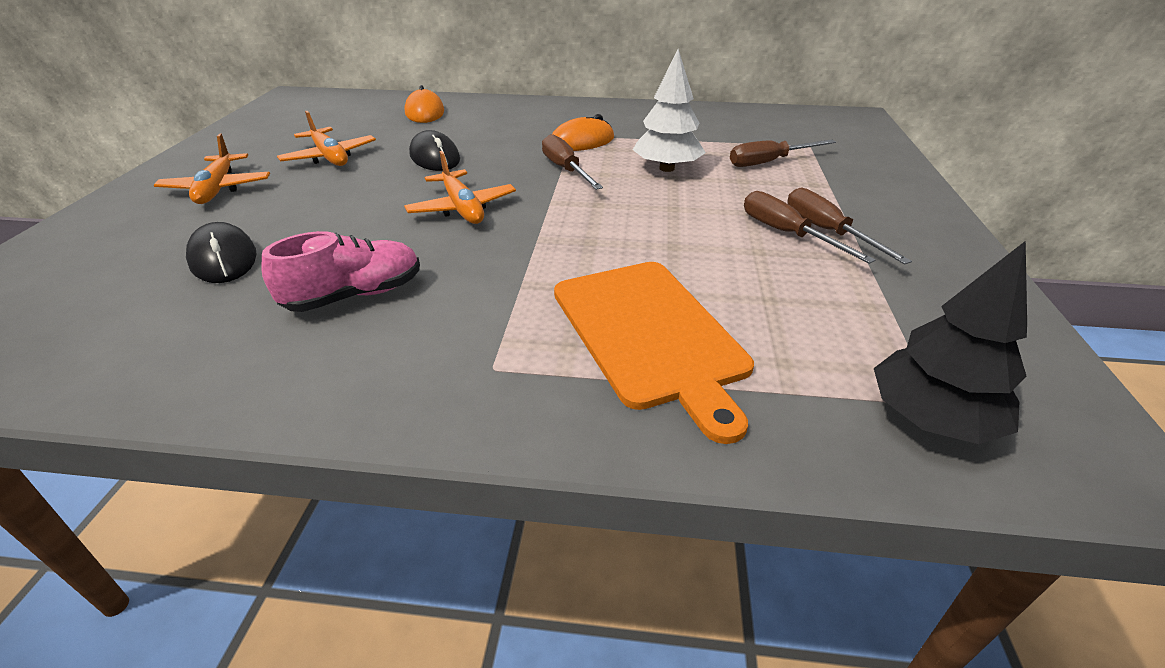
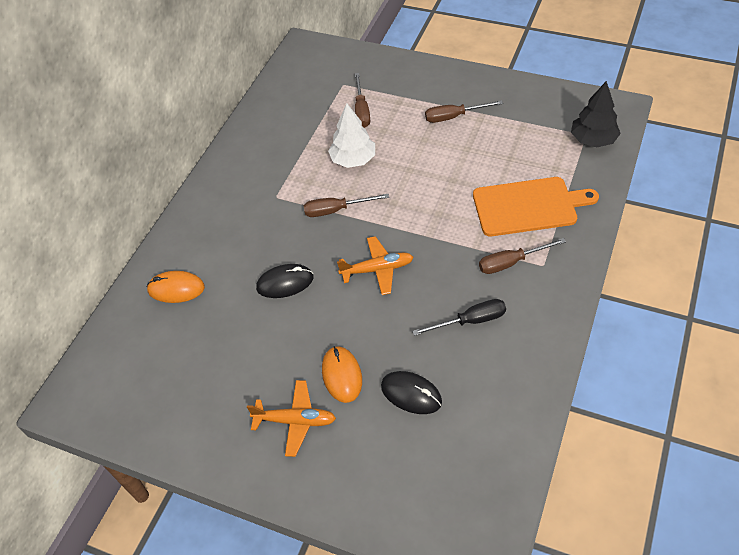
camera: 70 degrees left, 15 degrees up
black mouse [186,222,257,283] -> black mouse turned 45 degrees clockwise [381,371,442,414]
pink shoe [261,231,420,312] -> black screwdriver [412,299,506,336]
orange plane [277,111,376,166] -> none
orange mouse [552,114,614,151] -> orange mouse moved to [322,346,362,403]
brown screwdriver [744,191,875,264] -> brown screwdriver moved to [479,238,566,274]

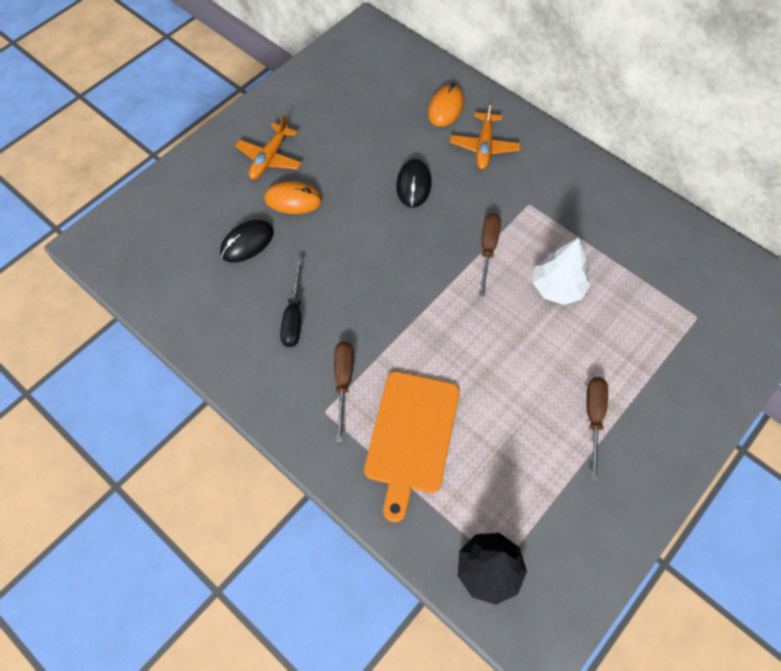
camera: 105 degrees right, 10 degrees up
orange plane [337,236,413,295] -> orange plane moved to [450,101,521,169]
brown screwdriver [355,73,370,128] -> none

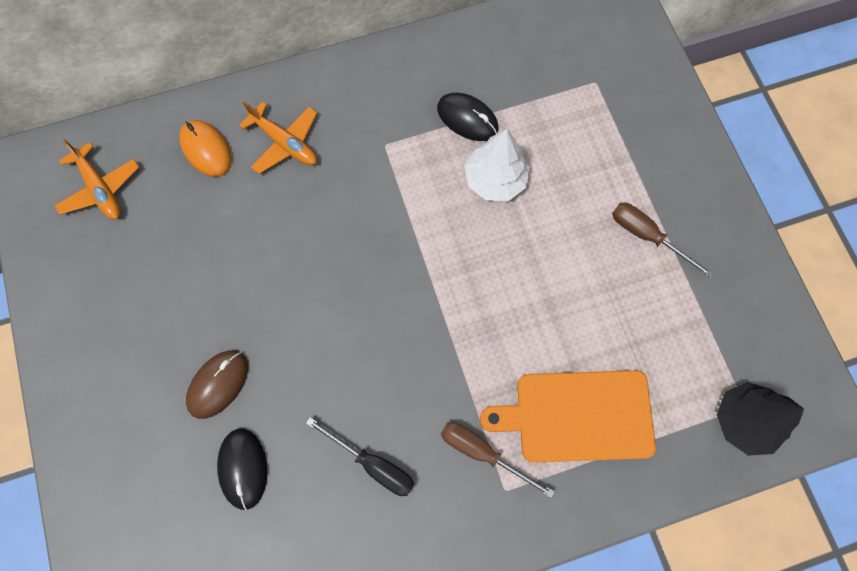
camera: 60 degrees left, 10 degrees up
orange plane [235,115,302,179] -> orange plane moved to [54,139,139,219]
orange mouse [264,181,322,214] -> brown mouse [186,350,248,419]
orange cutting board [364,371,460,522] -> orange cutting board turned 135 degrees clockwise [480,370,656,463]
black mouse [396,159,431,208] -> black mouse moved to [437,92,498,141]
brown screwdriver [479,213,501,297] -> none

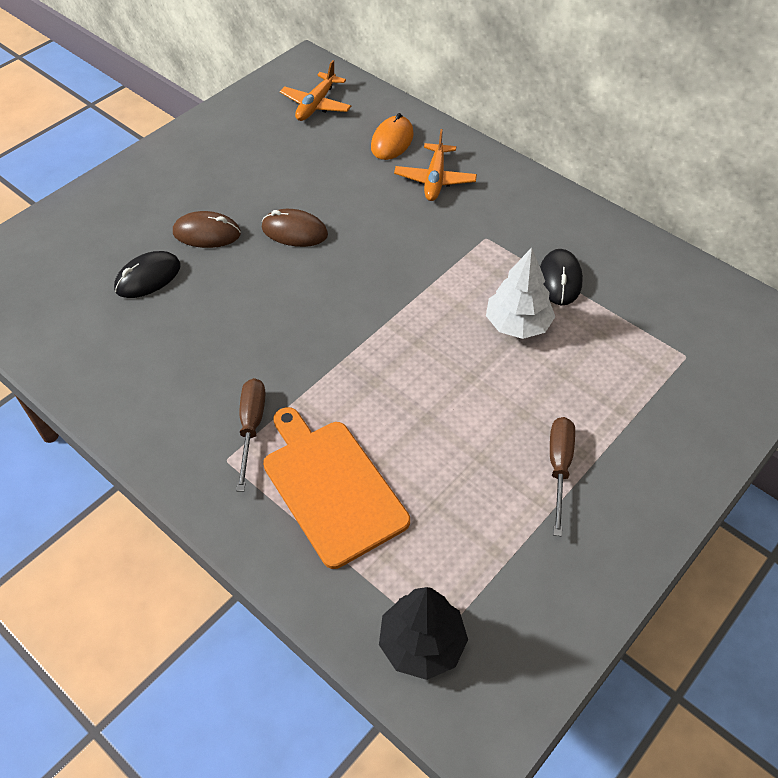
camera: 60 degrees right, 20 degrees down
black screwdriver [306,417,414,496] -> none
none -> brown mouse [262,209,328,247]

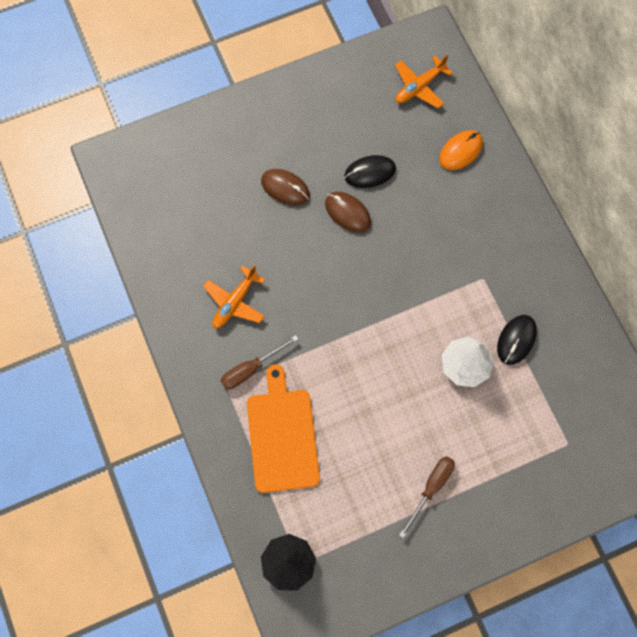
camera: 25 degrees right, 20 degrees up
black mouse [114,251,180,298] -> black mouse moved to [344,155,396,188]
brown screwdriver [236,378,266,491] -> brown screwdriver turned 150 degrees counterclockwise [221,335,298,389]
orange plane [394,129,477,201] -> orange plane moved to [203,265,265,328]

